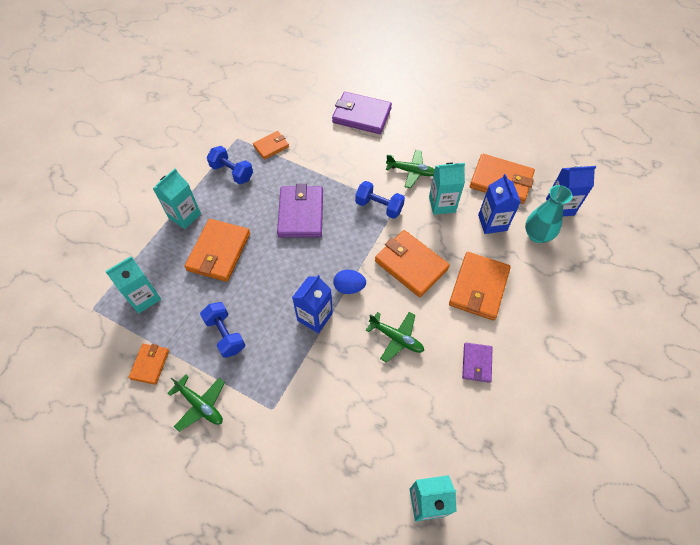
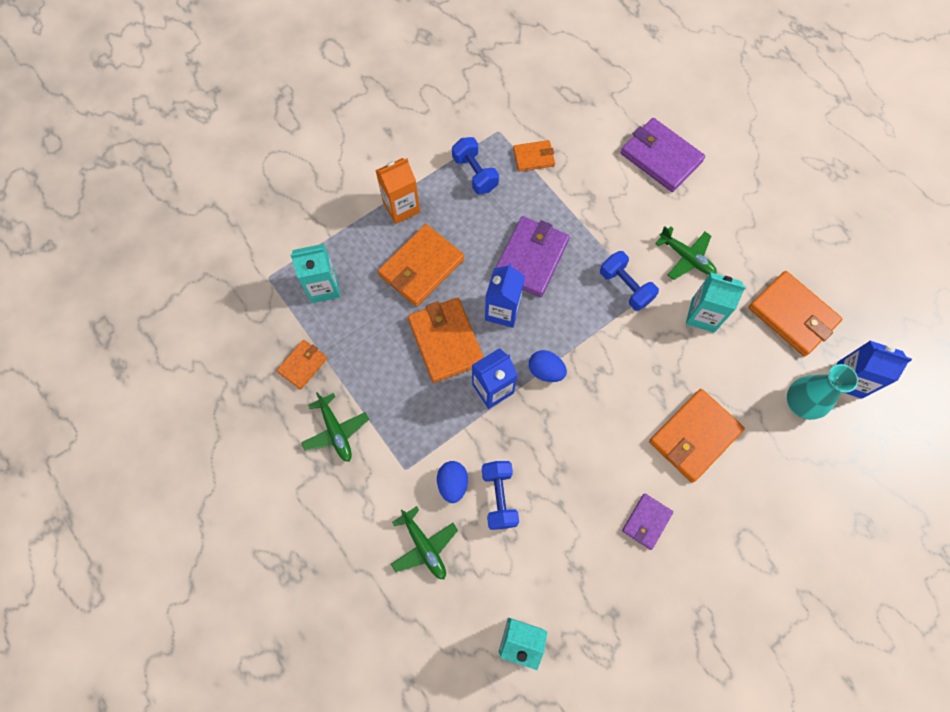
camera: 25 degrees right, 10 degrees up
turquoise carton [153,169,201,229] -> orange carton [375,158,420,224]
blue dumbbell [200,302,245,358] -> blue dumbbell moved to [482,461,519,530]
green plane [366,312,424,363] -> green plane moved to [391,506,458,579]
orange wallet [375,230,450,297] -> orange wallet moved to [408,298,484,383]
blue carton [478,174,521,234] -> blue carton moved to [485,263,525,328]
none -> blue egg [437,461,468,503]

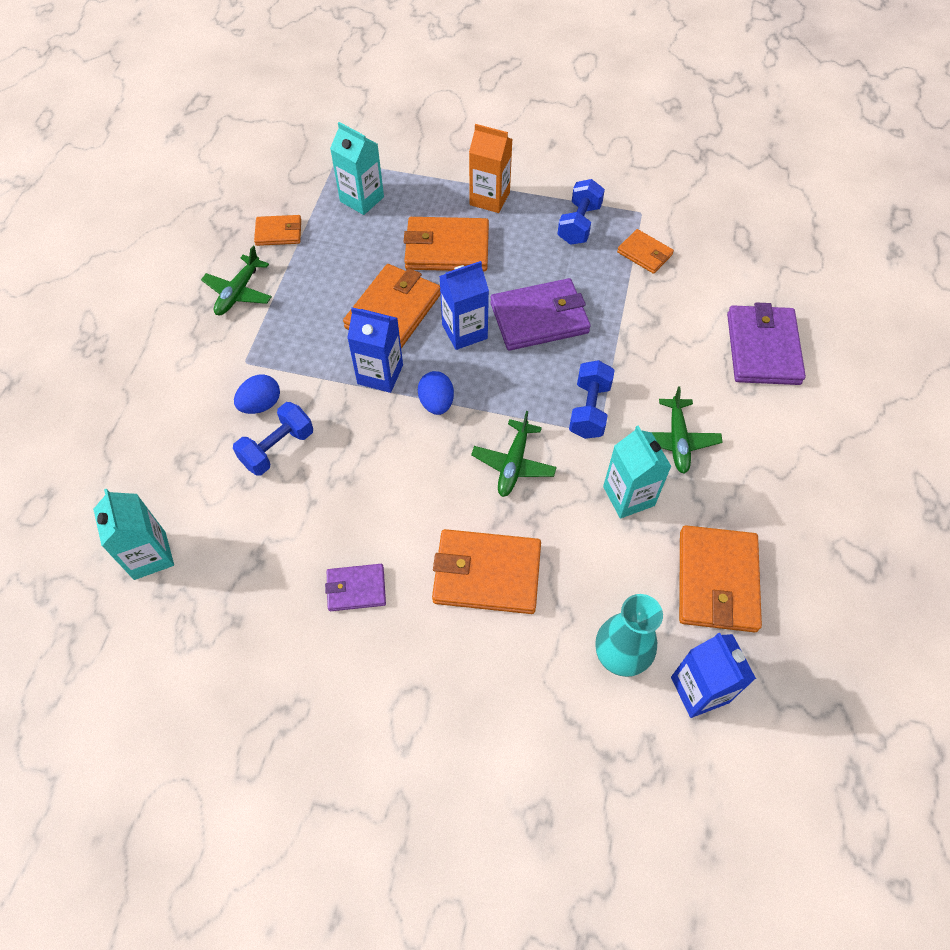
camera: 50 degrees right, 10 degrees down
green plane [391,506,458,579] -> green plane moved to [471,411,557,497]

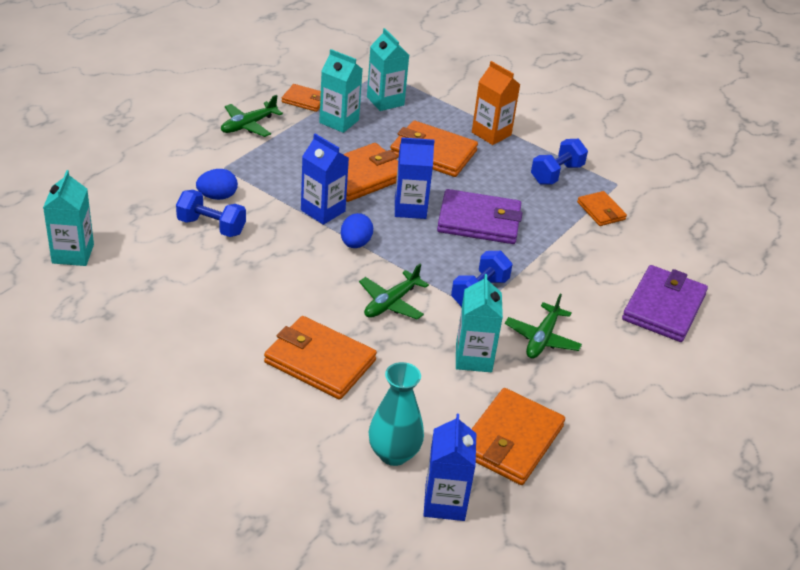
camera: 20 degrees right, 20 degrees down
blue dumbbell [233,402,313,476] -> blue dumbbell turned 45 degrees clockwise [176,190,246,237]
purple wallet [325,564,386,611] -> none
none -> turquoise carton [319,49,363,133]

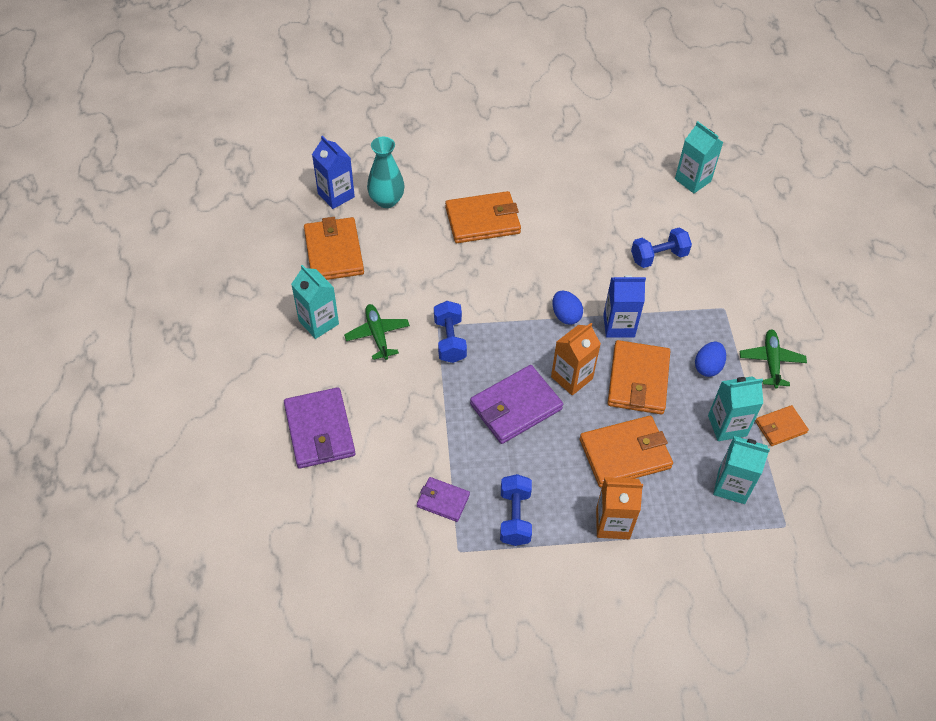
camera: 140 degrees right, 15 degrees up
blue egg [196,169,238,200] -> blue egg moved to [695,342,726,377]
green plane [359,264,429,320] -> none
blue carton [395,137,435,219] -> orange carton [551,323,601,395]
turquoise carton [456,274,503,372] -> turquoise carton moved to [291,265,339,339]
orange wallet [577,191,627,226] -> purple wallet [417,477,470,522]

